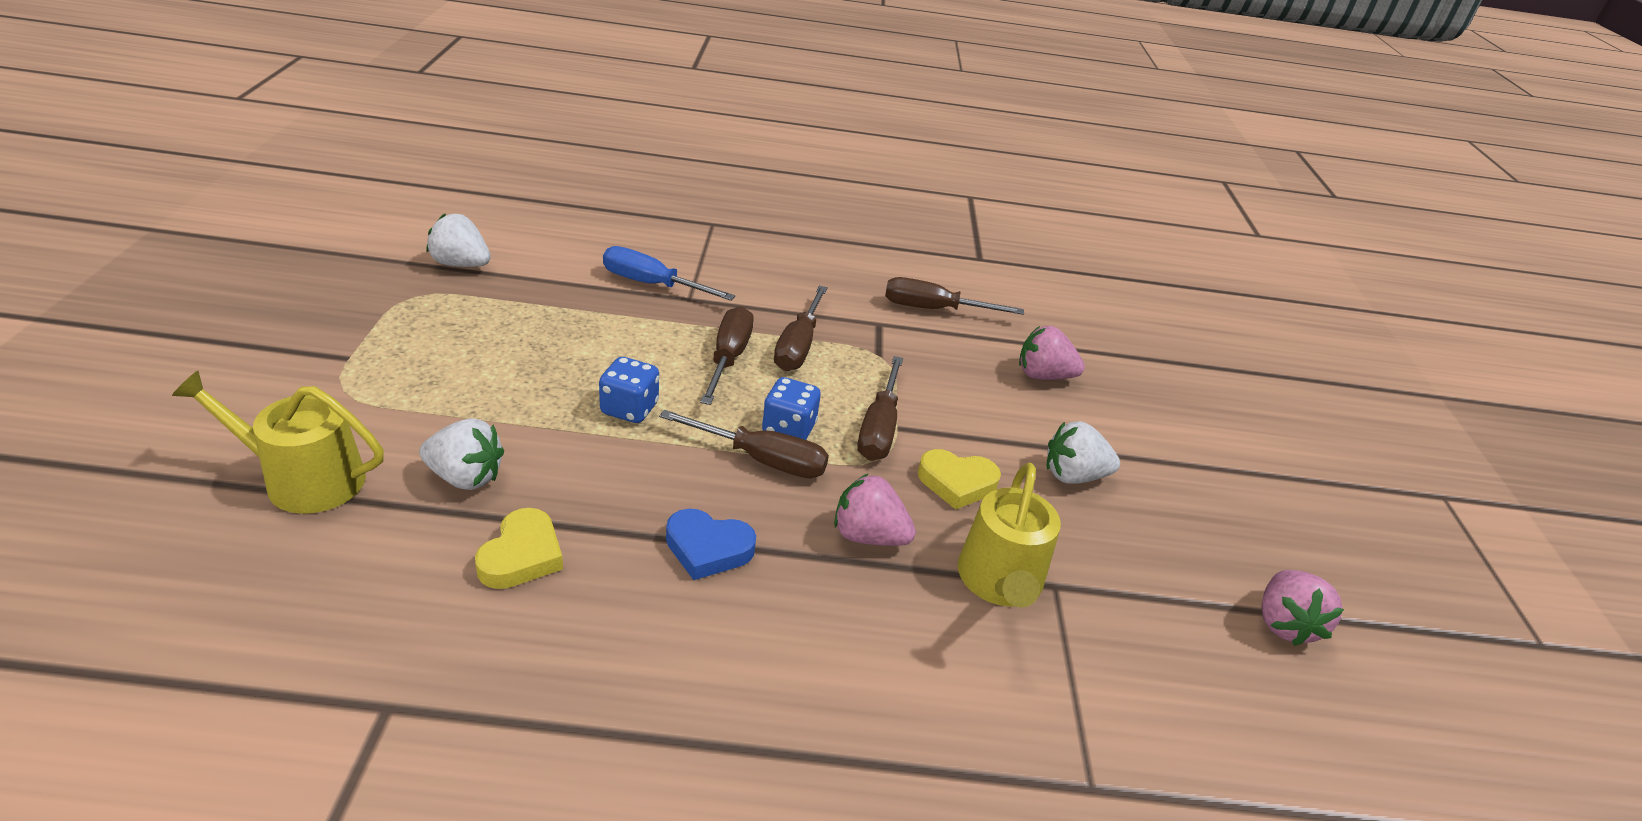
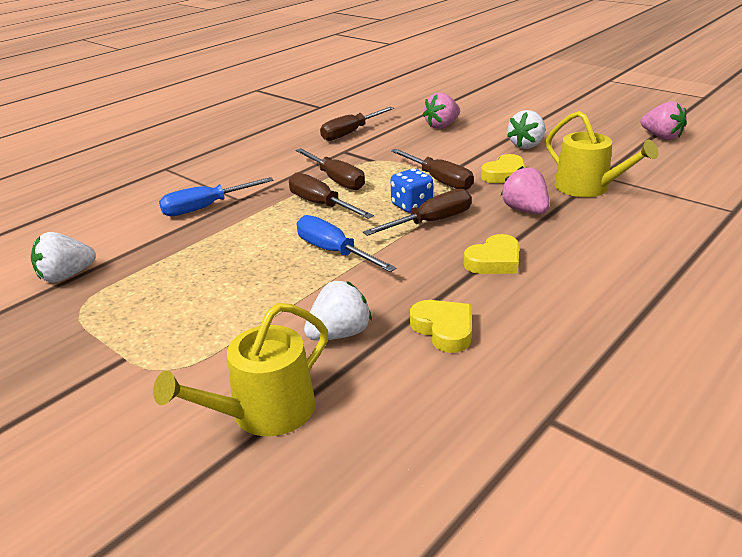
camera: 45 degrees left, 5 degrees down
blue dice [599,357,659,423] -> blue screwdriver [297,215,396,272]
blue heart [666,508,756,580] -> yellow heart [464,234,519,274]
pink strawberry [834,473,916,546] -> pink strawberry turned 90 degrees clockwise [501,166,550,214]

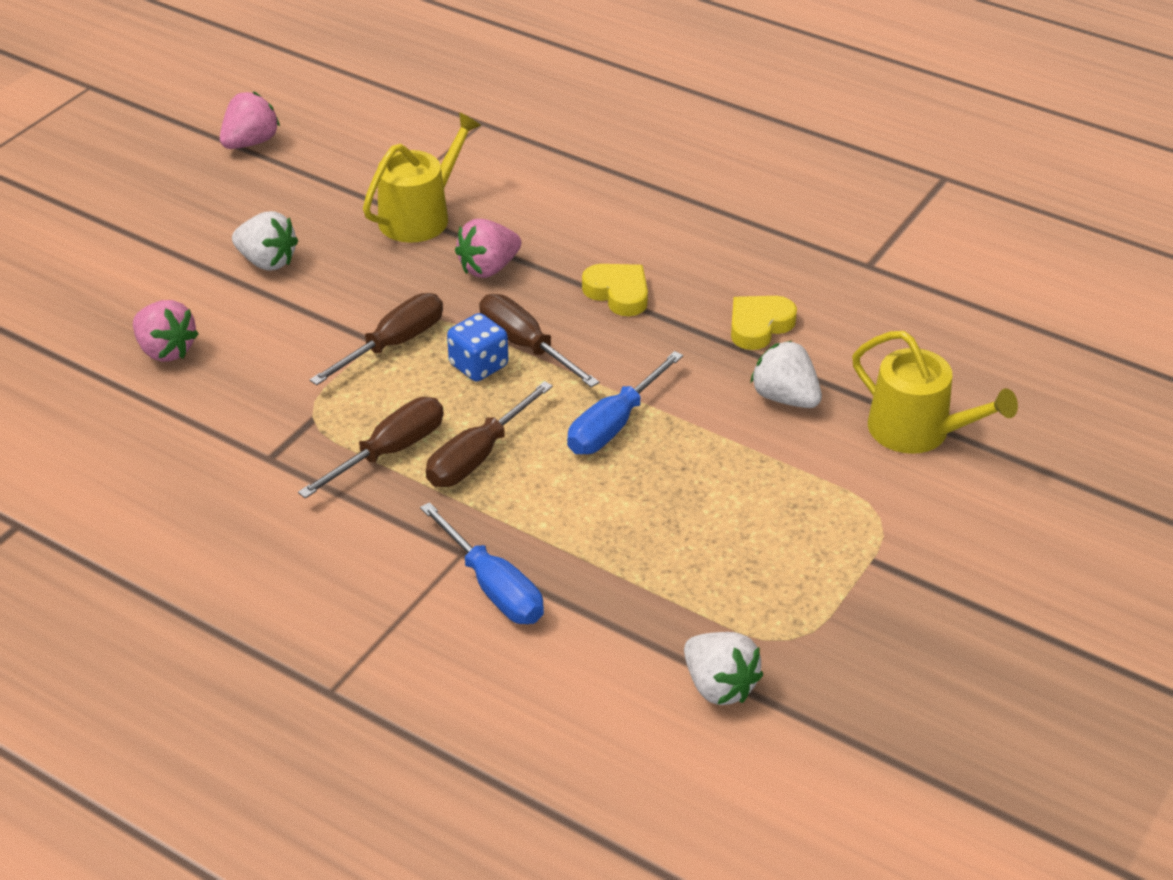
camera: 100 degrees left, 10 degrees up
brown screwdriver [320,107,394,141] -> none
yellow heart [481,154,525,183] -> none

